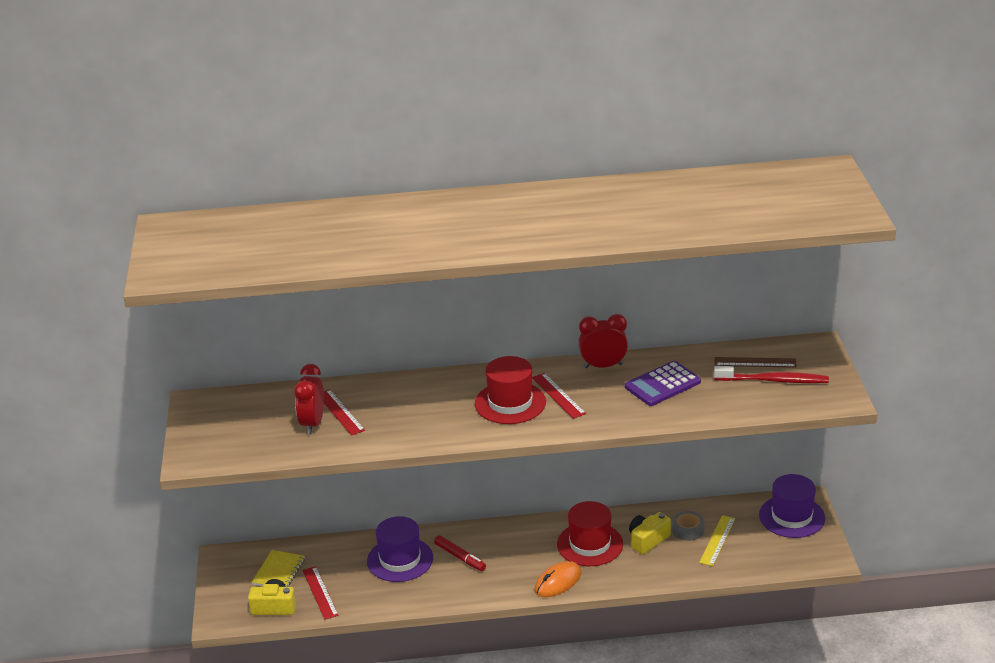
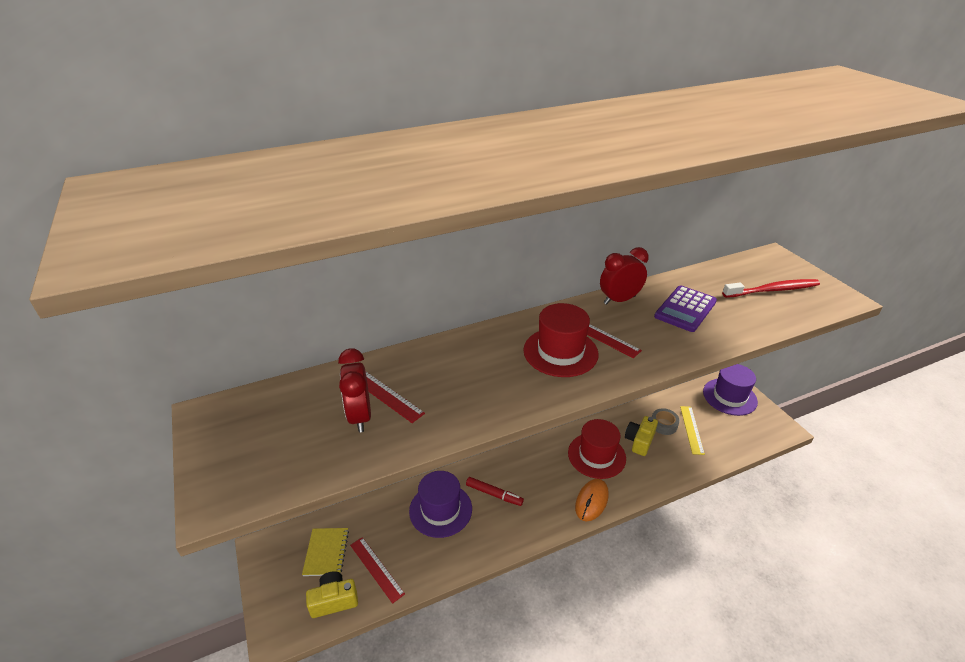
camera: 20 degrees left, 5 degrees up
brown ruler [714,357,797,368] -> none

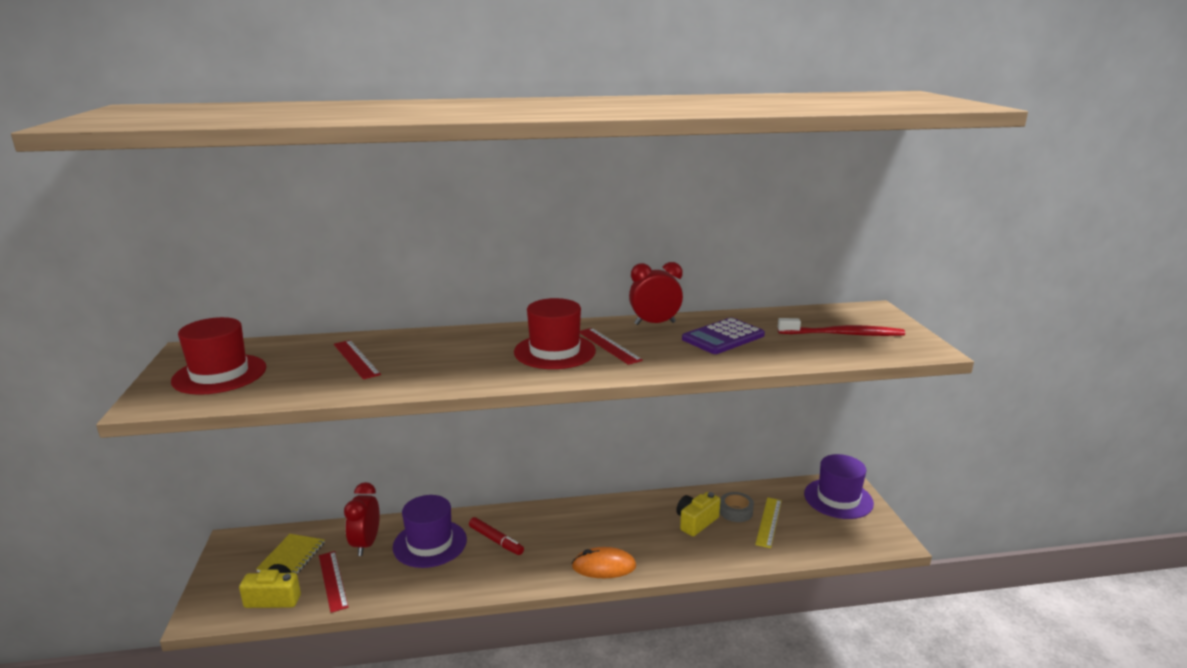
camera: 15 degrees right, 15 degrees down
red clock [338,348,371,433] -> red clock moved to [344,482,380,556]
red hat [568,419,626,479] -> red hat moved to [171,317,266,395]
orange mouse [575,479,609,521] -> orange mouse turned 45 degrees clockwise [572,547,636,578]

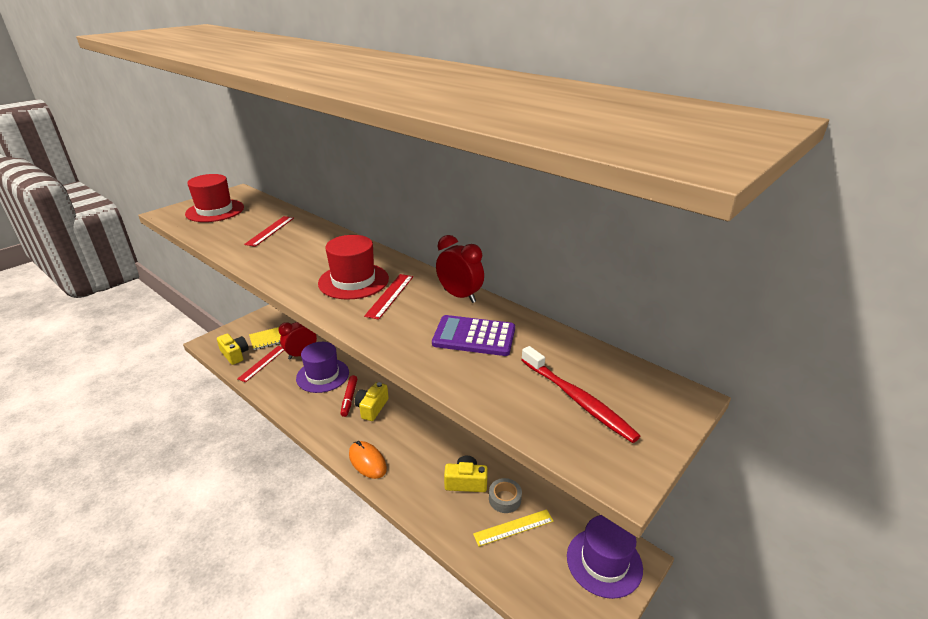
camera: 50 degrees right, 10 degrees up
none -> yellow camera [354,382,389,421]

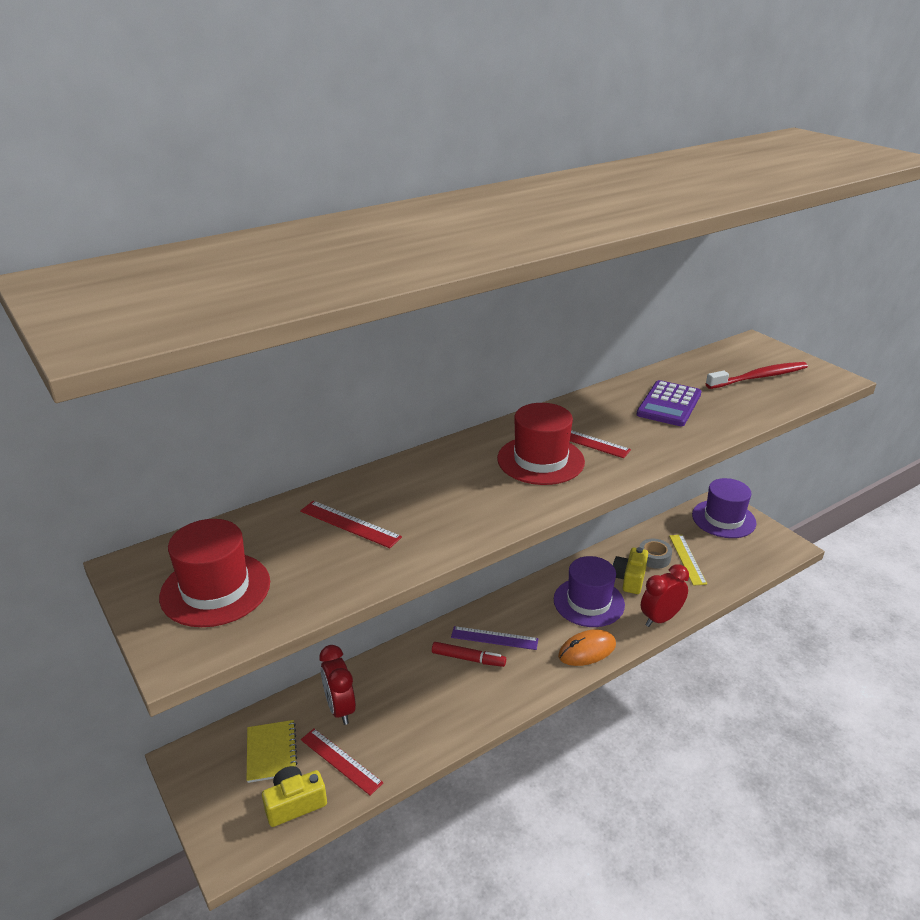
camera: 75 degrees left, 0 degrees up
purple hat [296,342,349,393] -> purple hat moved to [554,556,625,627]
yellow camera [354,382,389,421] -> purple ruler [451,626,539,650]
red clock [436,235,484,303] -> red clock moved to [641,564,689,627]

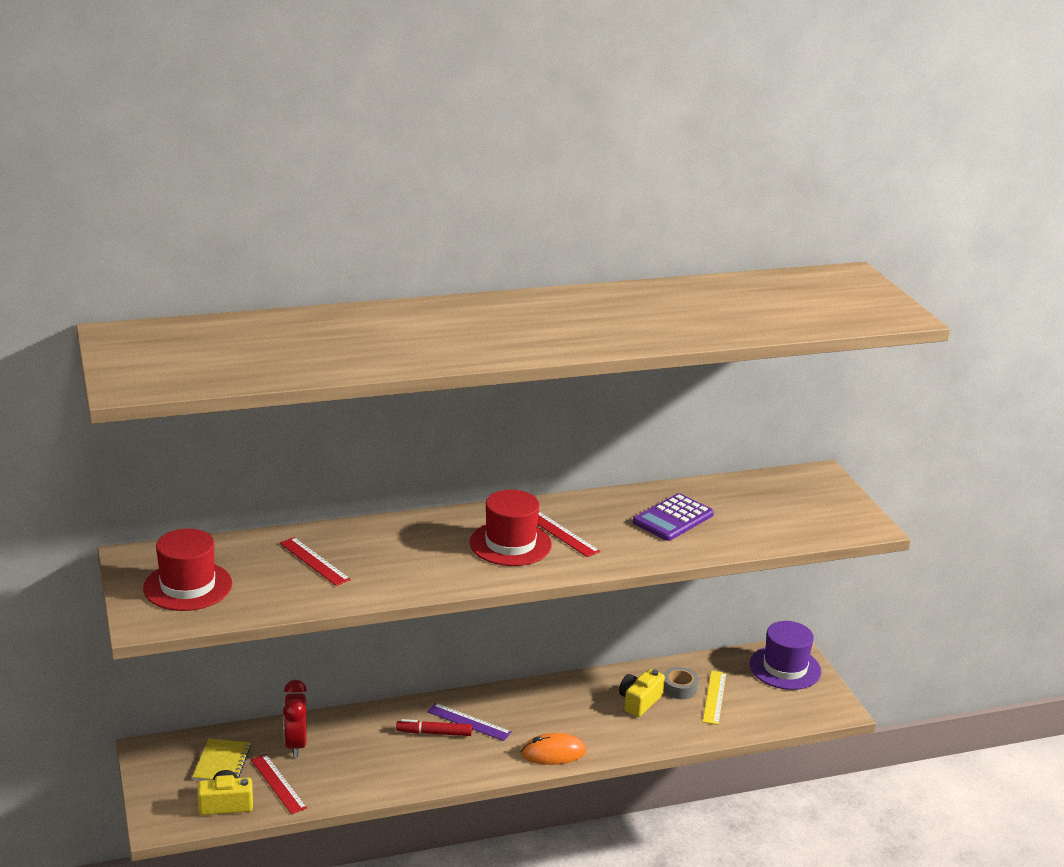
camera: 15 degrees right, 5 degrees down
red marker [432,642,506,667] -> red marker turned 150 degrees clockwise [396,719,472,736]
purple hat [554,556,625,627] -> none
red clock [641,564,689,627] -> none
red toothbrush [706,362,808,389] -> none

